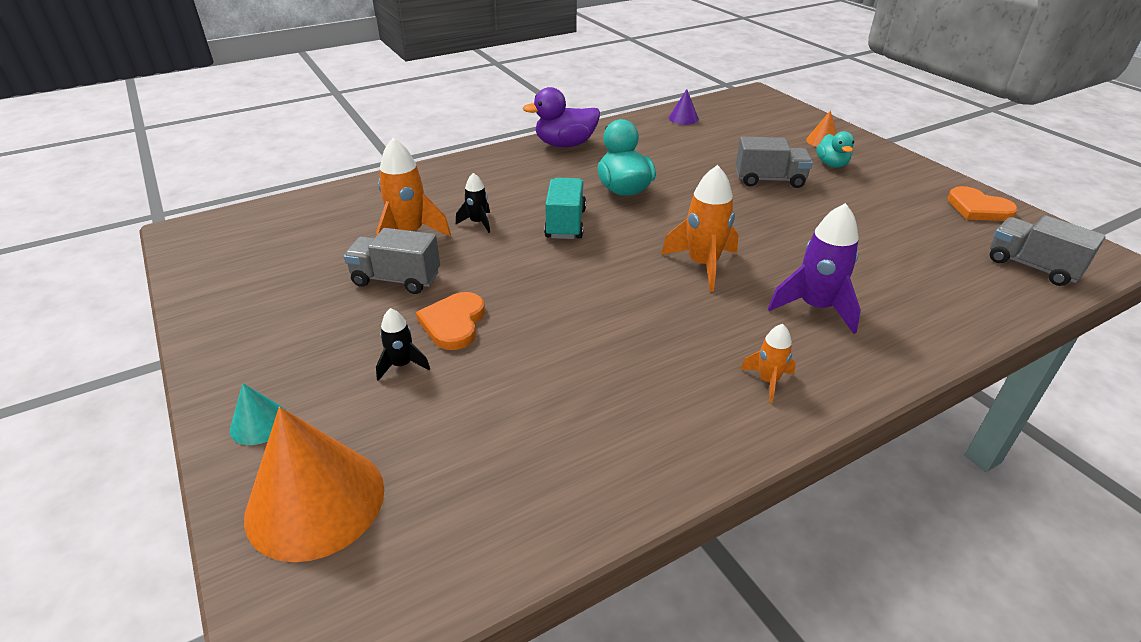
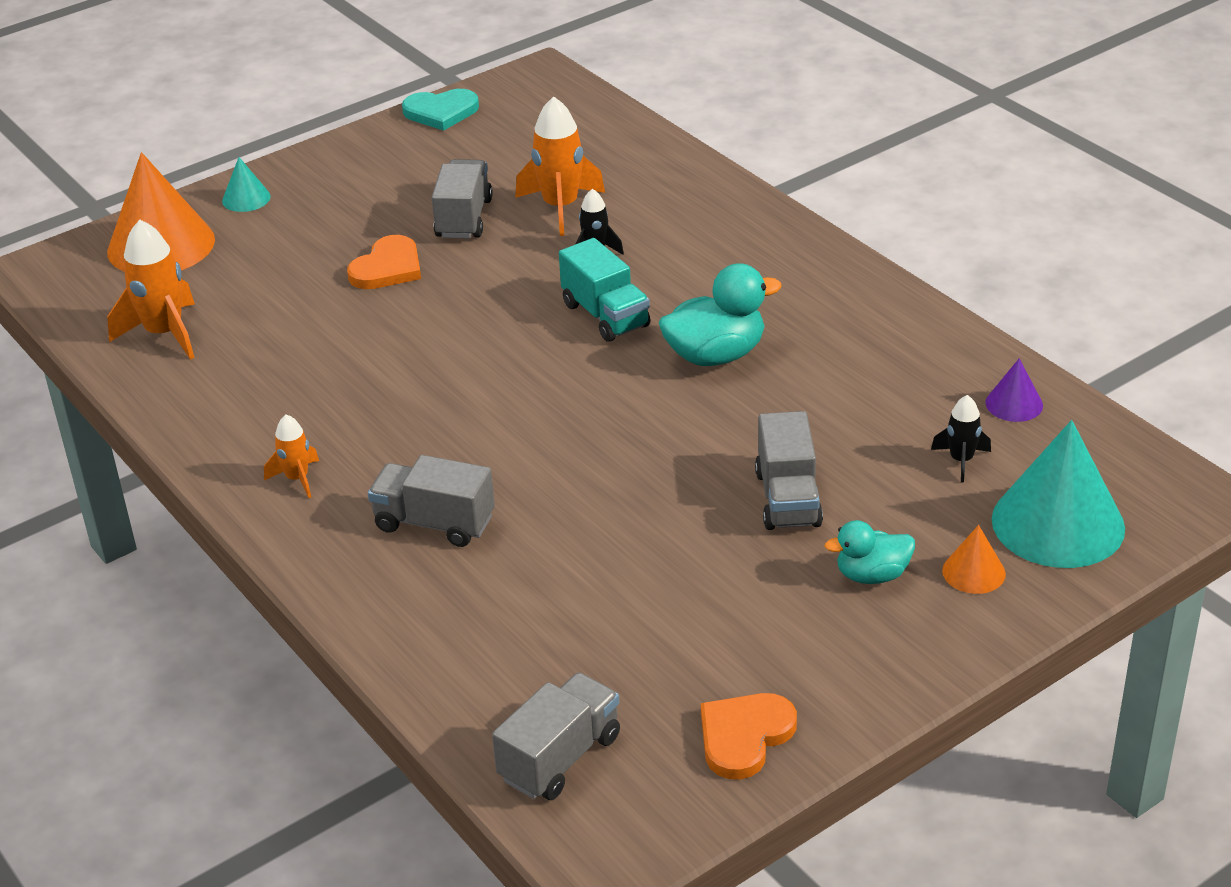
camera: 85 degrees right, 0 degrees up
black rocket [376,308,430,381] -> black rocket moved to [931,395,991,483]
orange heart [416,292,485,350] -> orange heart turned 120 degrees clockwise [347,235,421,289]
purple duck [523,87,600,147] -> none
turquoise truck [544,178,586,239] -> turquoise truck turned 60 degrees clockwise [559,238,651,342]
orange rocket [661,165,738,291] -> orange rocket moved to [107,220,195,360]
purple rocket [768,203,861,334] -> grey truck [368,455,495,547]
none -> turquoise heart [402,89,479,131]
none -> turquoise cone [992,420,1125,568]

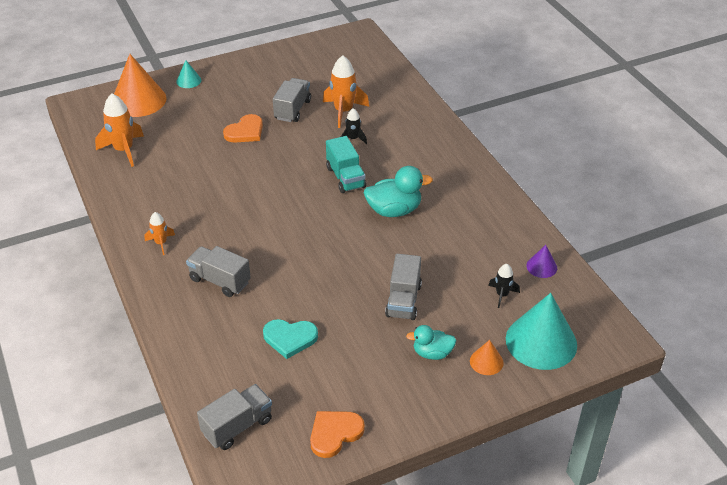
camera: 10 degrees right, 5 degrees up
turquoise heart [402,89,479,131] -> turquoise heart moved to [263,319,318,359]

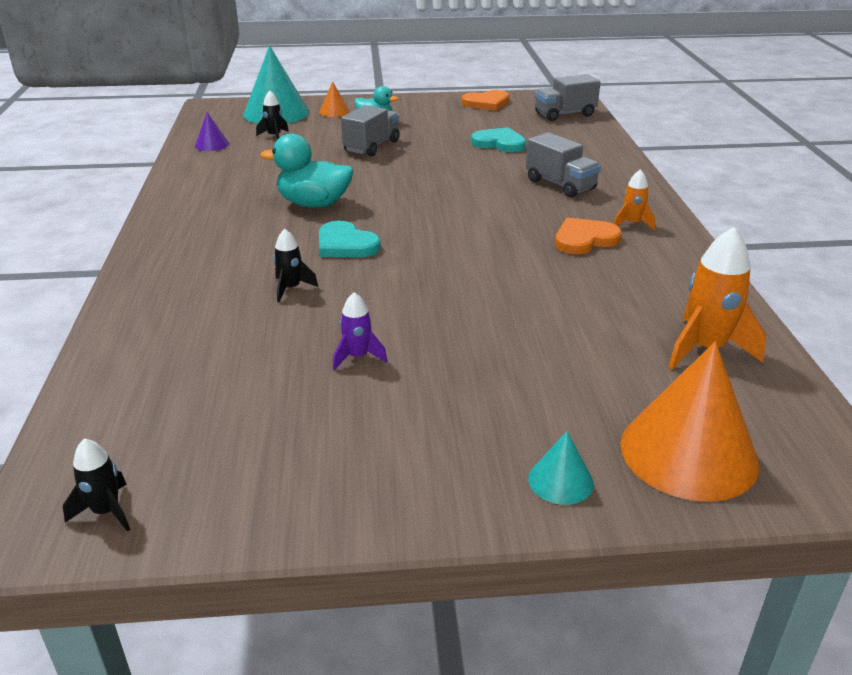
camera: 160 degrees left, 10 degrees down
orange heart [223,114,263,143] -> orange heart moved to [555,218,622,254]
grey truck [273,78,311,122] -> purple rocket [333,292,388,370]
orange rocket [323,56,369,128] -> none
turquoise truck [326,136,366,193] -> turquoise heart [319,221,381,258]
none -> black rocket [63,438,130,532]

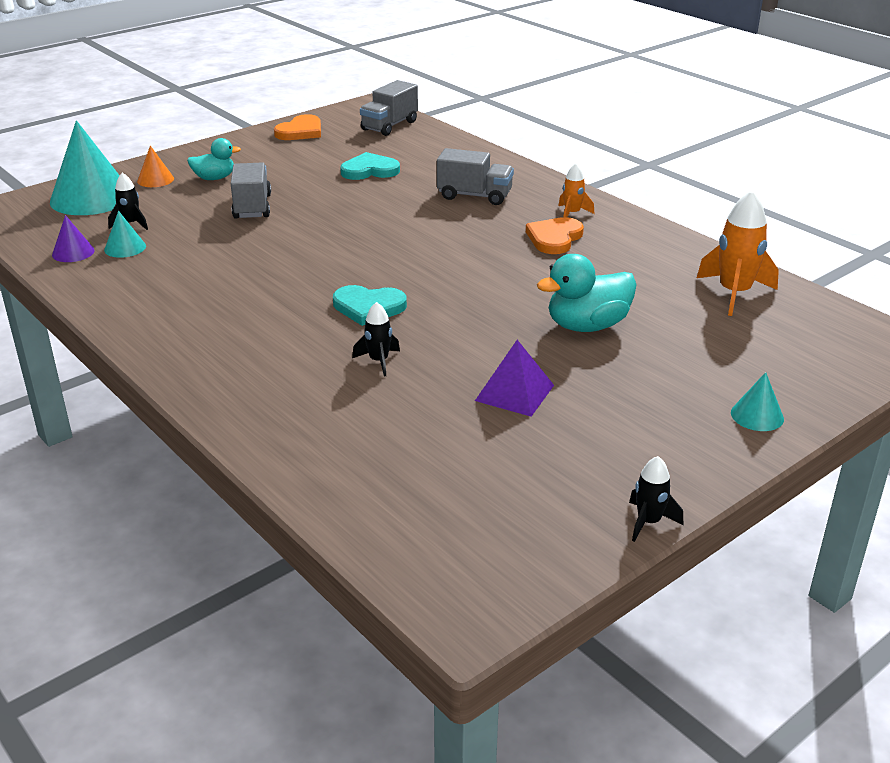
camera: 35 degrees left, 0 degrees up
black rocket [63,438,130,532] -> black rocket moved to [629,456,683,542]
turquoise duck [261,133,353,208] -> turquoise duck moved to [537,254,637,332]
purple rocket [333,292,388,370] -> purple pyramid [475,340,554,417]
orange cone [620,341,759,502] -> none
none -> turquoise cone [104,211,146,258]

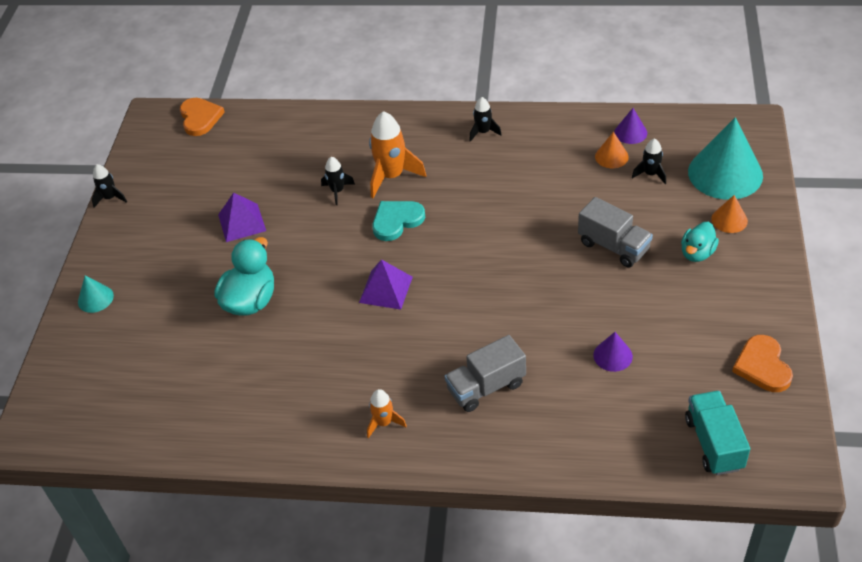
camera: 140 degrees right, 15 degrees up
turquoise cone [104,211,146,258] -> orange cone [595,132,629,168]
turquoise heart [340,152,400,180] -> purple cone [593,332,633,372]
grey truck [360,80,418,136] -> turquoise truck [685,391,750,475]
orange heart [526,217,584,254] -> orange heart moved to [180,98,225,136]
orange rocket [697,190,779,316] -> orange rocket moved to [369,111,426,198]
none -> purple pyramid [359,259,413,310]
none -> black rocket [469,97,502,142]

